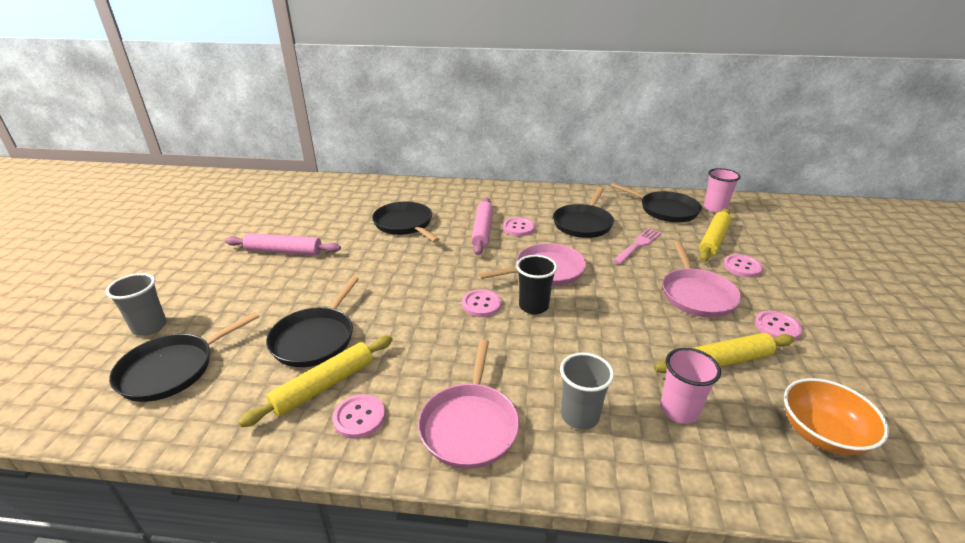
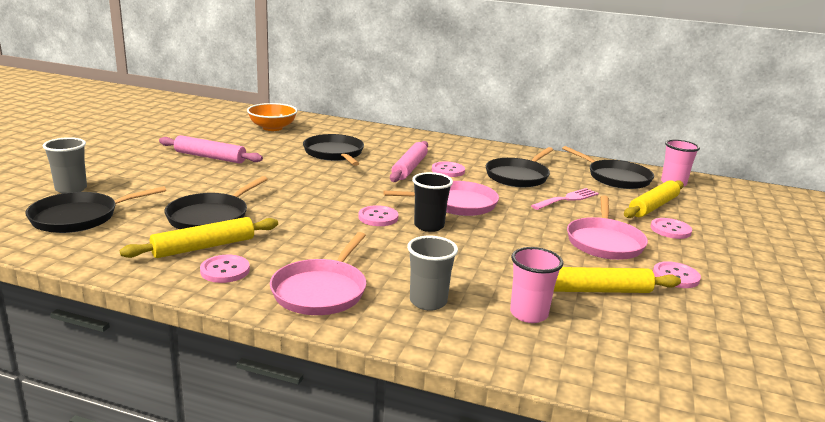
camera: 10 degrees right, 10 degrees down
orange bowl [784,378,889,455] -> orange bowl moved to [247,103,297,131]

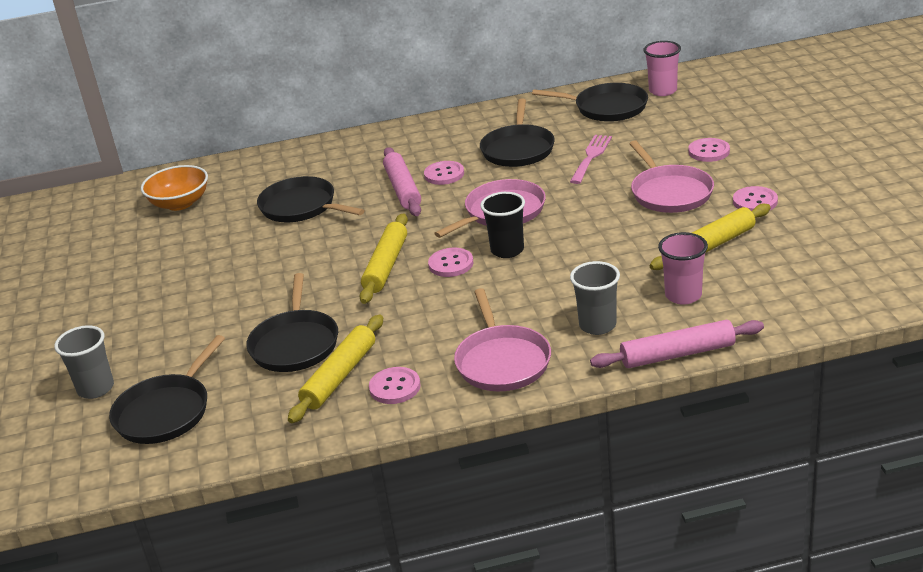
camera: 25 degrees left, 10 degrees up
pink rolling pin [159,135,263,164] -> pink rolling pin moved to [590,320,764,368]
yellow rolling pin [624,180,684,218] -> yellow rolling pin moved to [359,213,408,304]

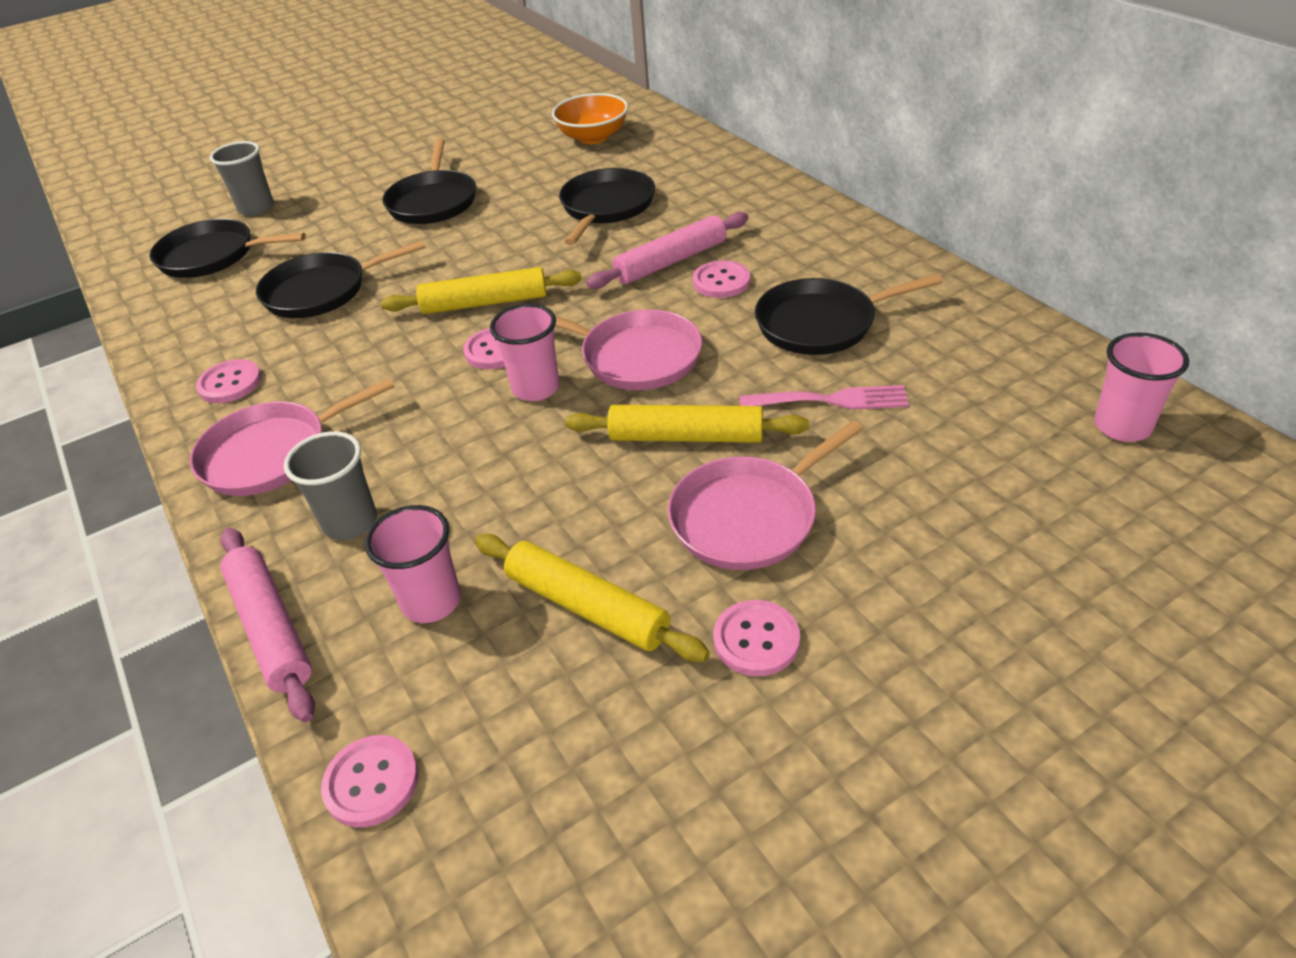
camera: 70 degrees right, 10 degrees up
yellow rolling pin [288,315,383,423] -> yellow rolling pin moved to [565,405,809,443]
black cup [480,192,525,258] -> pink cup [490,304,560,401]
black pan [532,83,648,122] -> black pan moved to [382,139,476,224]
pink button [688,138,730,162] -> pink button moved to [321,735,418,827]

